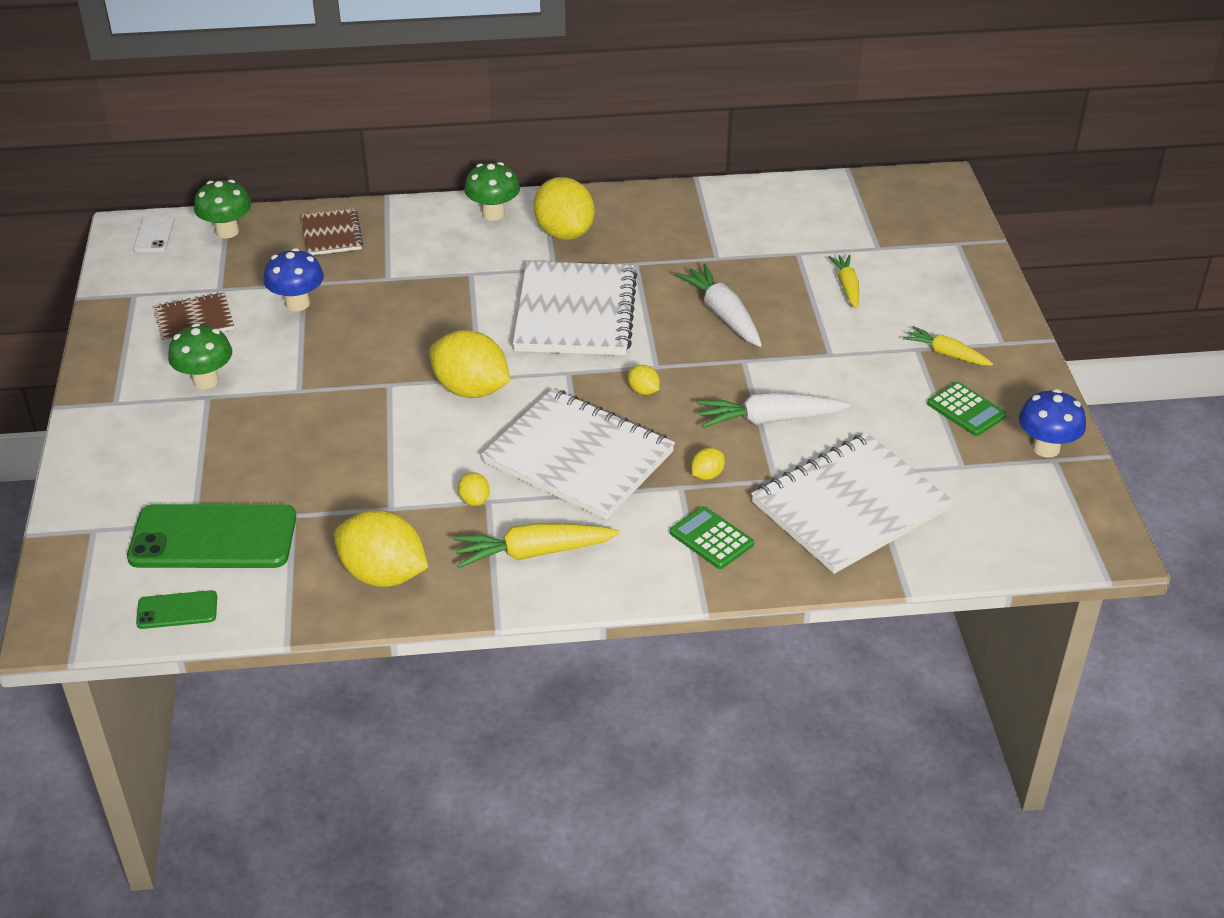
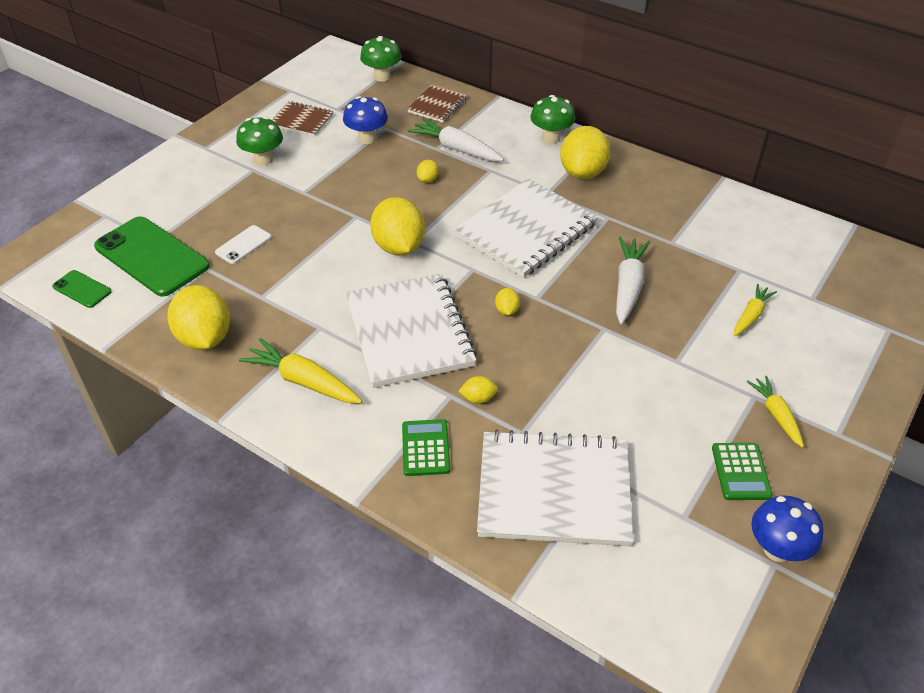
camera: 40 degrees right, 5 degrees up
white phone [133,215,175,252] -> white phone moved to [215,225,272,264]
yellow lemon [458,472,490,506] -> yellow lemon moved to [417,160,439,183]
white carrot [697,393,851,428] -> white carrot moved to [408,118,504,161]

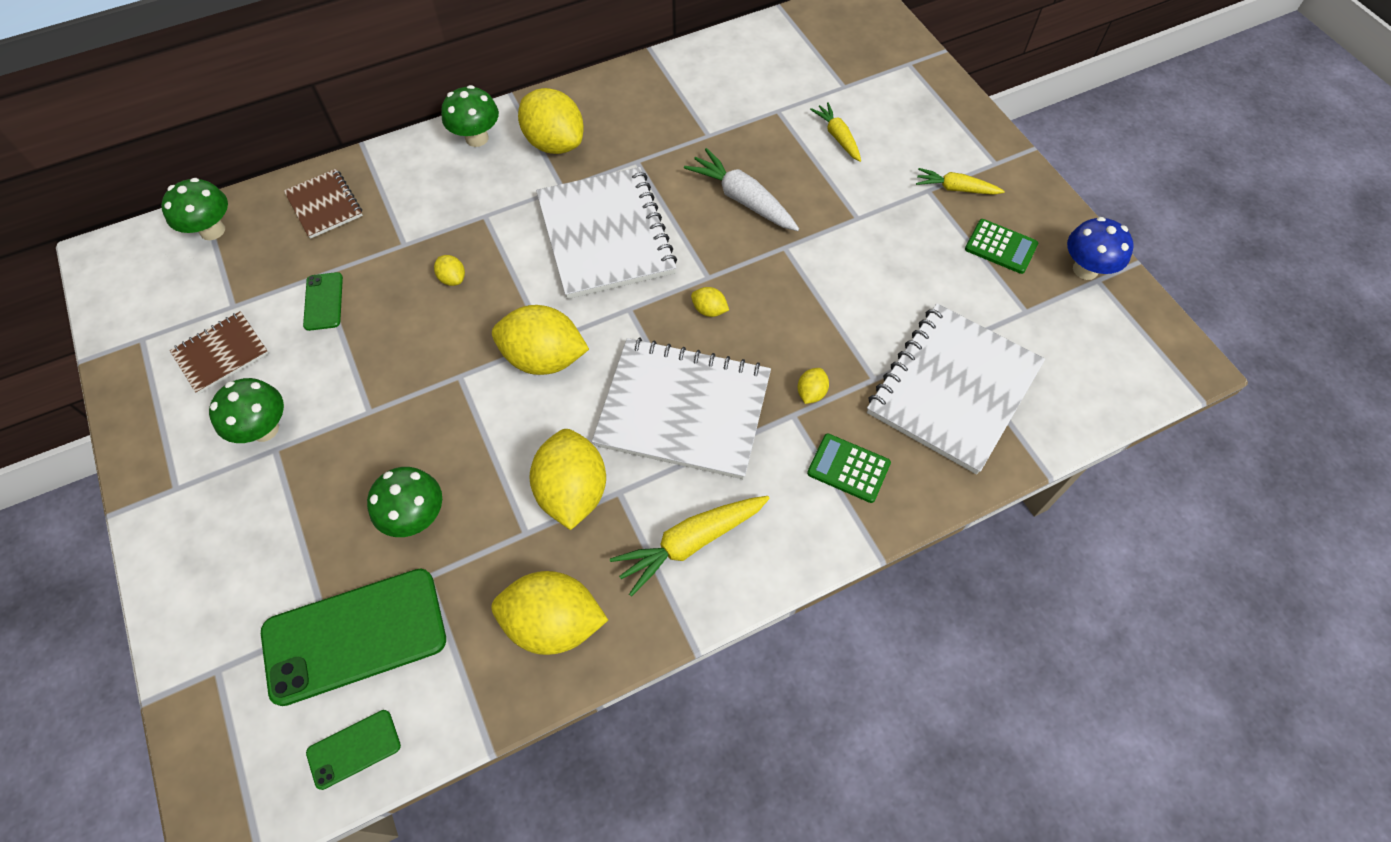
camera: 60 degrees left, 15 degrees up
white phone [215,225,272,264] -> green mushroom [367,467,442,537]
blue mushroom [343,96,388,144] -> green phone [303,272,343,331]
white carrot [408,118,504,161] -> none
none -> yellow lemon [529,429,606,530]

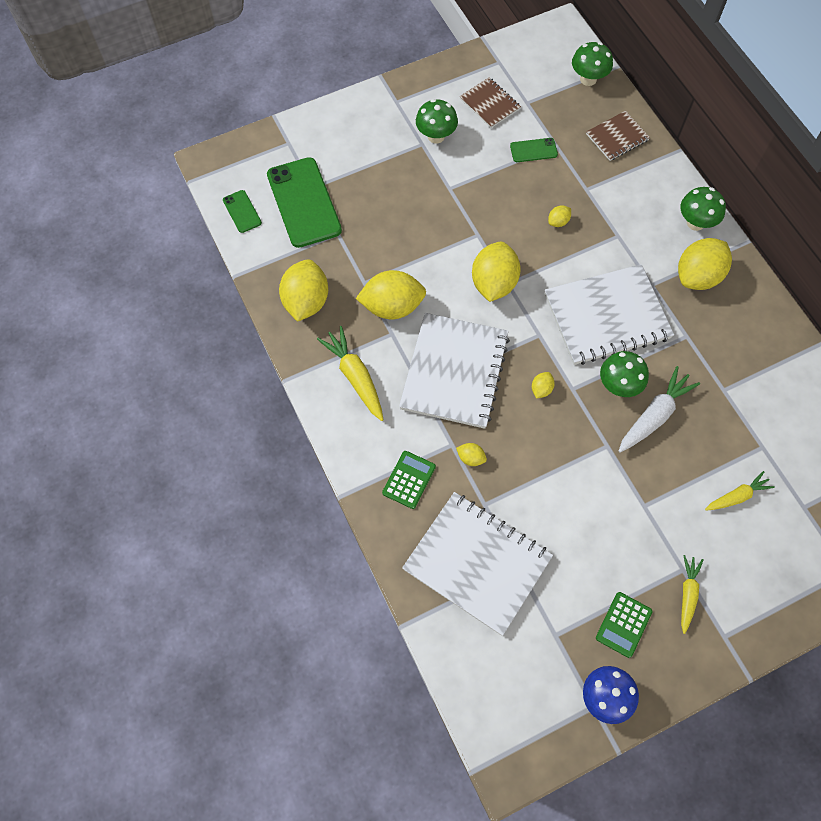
camera: 90 degrees right, 5 degrees up
green mushroom [367,467,442,537] -> green mushroom moved to [600,351,649,397]

